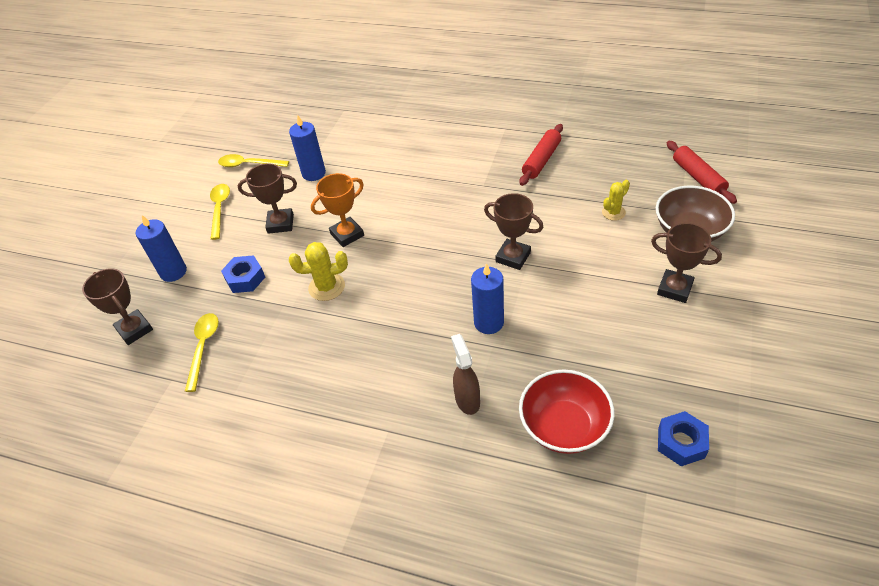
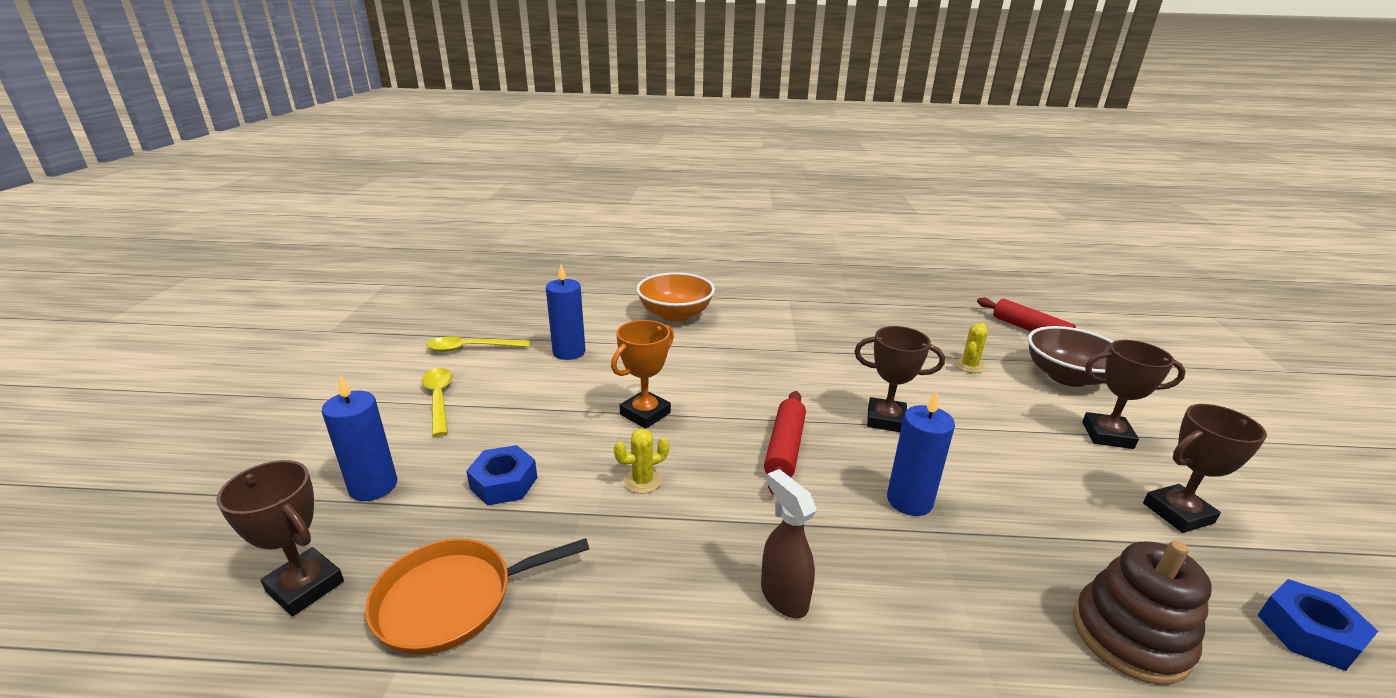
camera: 20 degrees left, 20 degrees down
yellow spoon [185,313,219,392] -> orange pan [365,538,589,655]
brown trophy [238,163,297,234] -> brown trophy moved to [1143,404,1267,533]
yellow cactus [289,242,348,301] -> yellow cactus [614,429,669,494], size x0.66
brown spray bottle [451,334,480,415] -> brown spray bottle moved to [761,469,817,618]
red bowl [519,369,614,454] -> brown stacking toy [1073,541,1212,685]
red rolling pin [520,124,563,186] -> red rolling pin moved to [764,391,806,495]
none -> orange bowl [636,272,715,322]

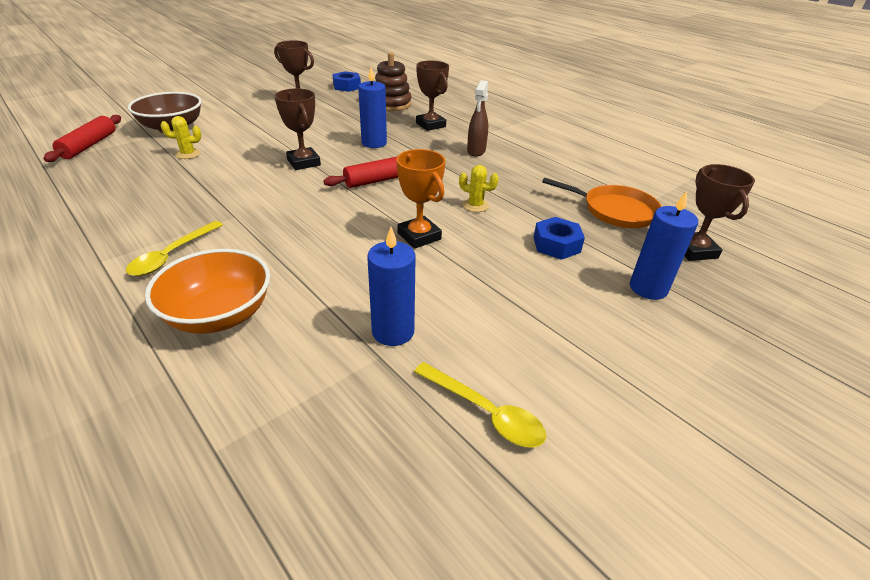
camera: 135 degrees left, 10 degrees up
yellow spoon [421,368,453,436] -> yellow spoon moved to [126,221,223,276]
orange trophy [611,320,674,429] -> orange trophy turned 60 degrees clockwise [396,149,445,249]
brown trophy [1082,340,1186,449] -> brown trophy moved to [416,61,449,131]

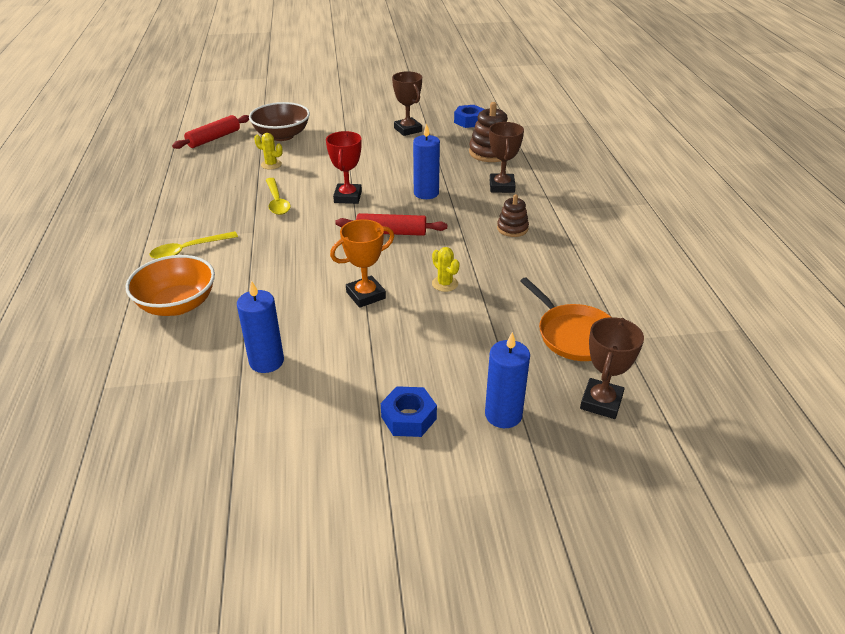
camera: 35 degrees right, 0 degrees up
brown trophy [275,88,321,170] -> red trophy [326,131,362,204]
orange trophy [396,149,445,249] -> orange trophy turned 60 degrees clockwise [330,219,394,308]
yellow spoon [414,362,546,448] -> yellow spoon moved to [266,178,291,215]
brown spray bottle [467,80,488,156] -> brown stacking toy [497,194,529,237]
blue nut [533,217,585,260] -> blue nut moved to [381,386,437,437]

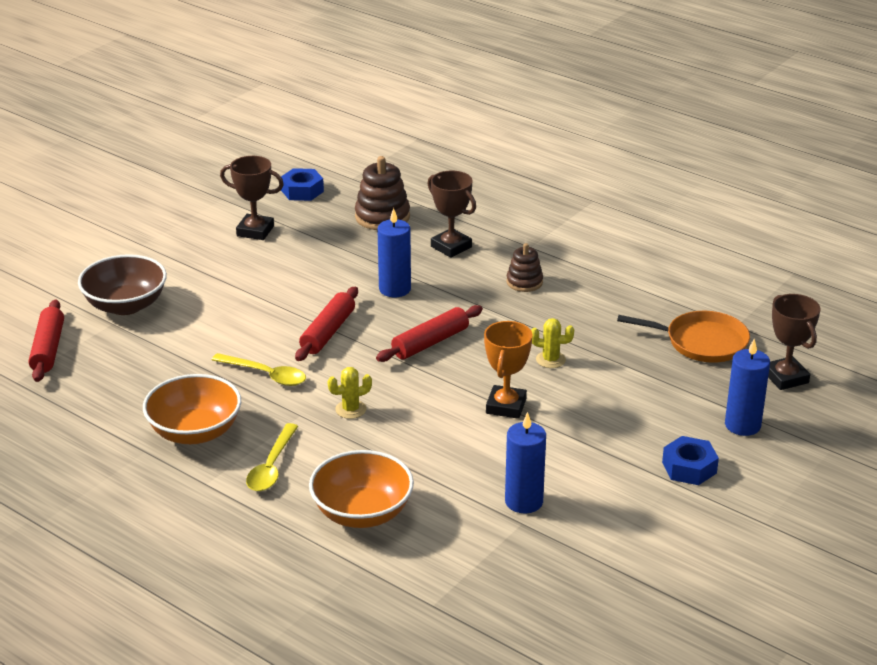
camera: 45 degrees left, 5 degrees down
yellow cactus [254,133,283,170] -> yellow cactus moved to [327,367,372,419]
red trophy [326,131,362,204] -> red rolling pin [295,287,358,361]
none -> orange bowl [143,374,241,444]

